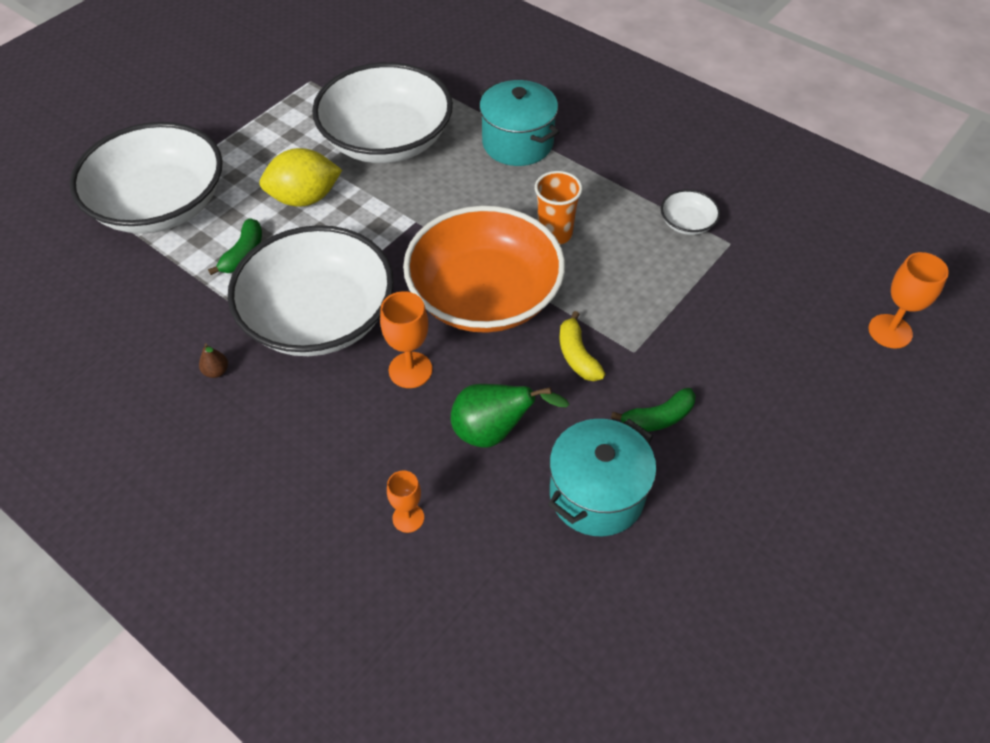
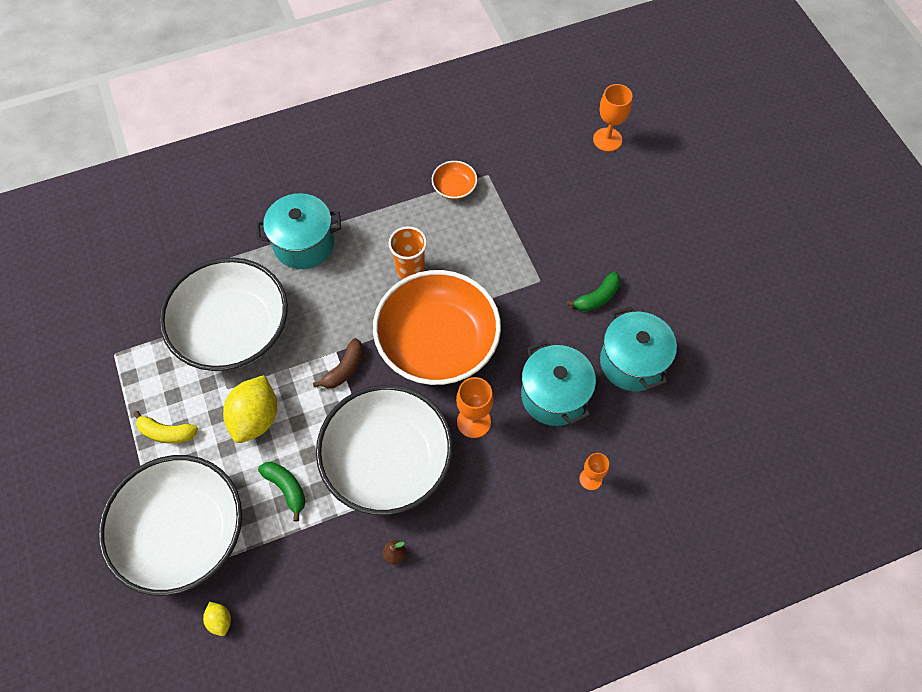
camera: 60 degrees left, 10 degrees up
green pear [451,384,570,447] -> turquoise pot [521,340,596,426]
yellow banana [559,311,605,381] -> yellow banana moved to [133,411,198,444]
green banana [611,388,696,432] -> green banana turned 45 degrees clockwise [567,272,621,312]
white bowl [661,190,720,235] -> orange bowl [432,161,477,200]
none -> yellow lemon [203,602,231,636]
none -> brown banana [313,338,363,388]

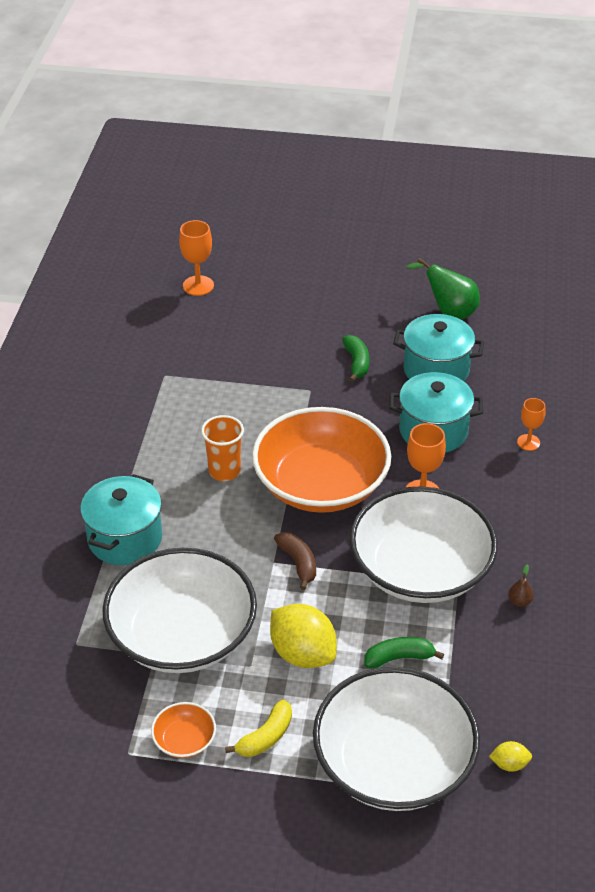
camera: 60 degrees left, 20 degrees down
orange bowl [432,161,477,200] -> orange bowl moved to [151,702,216,758]
none -> green pear [406,258,480,319]

